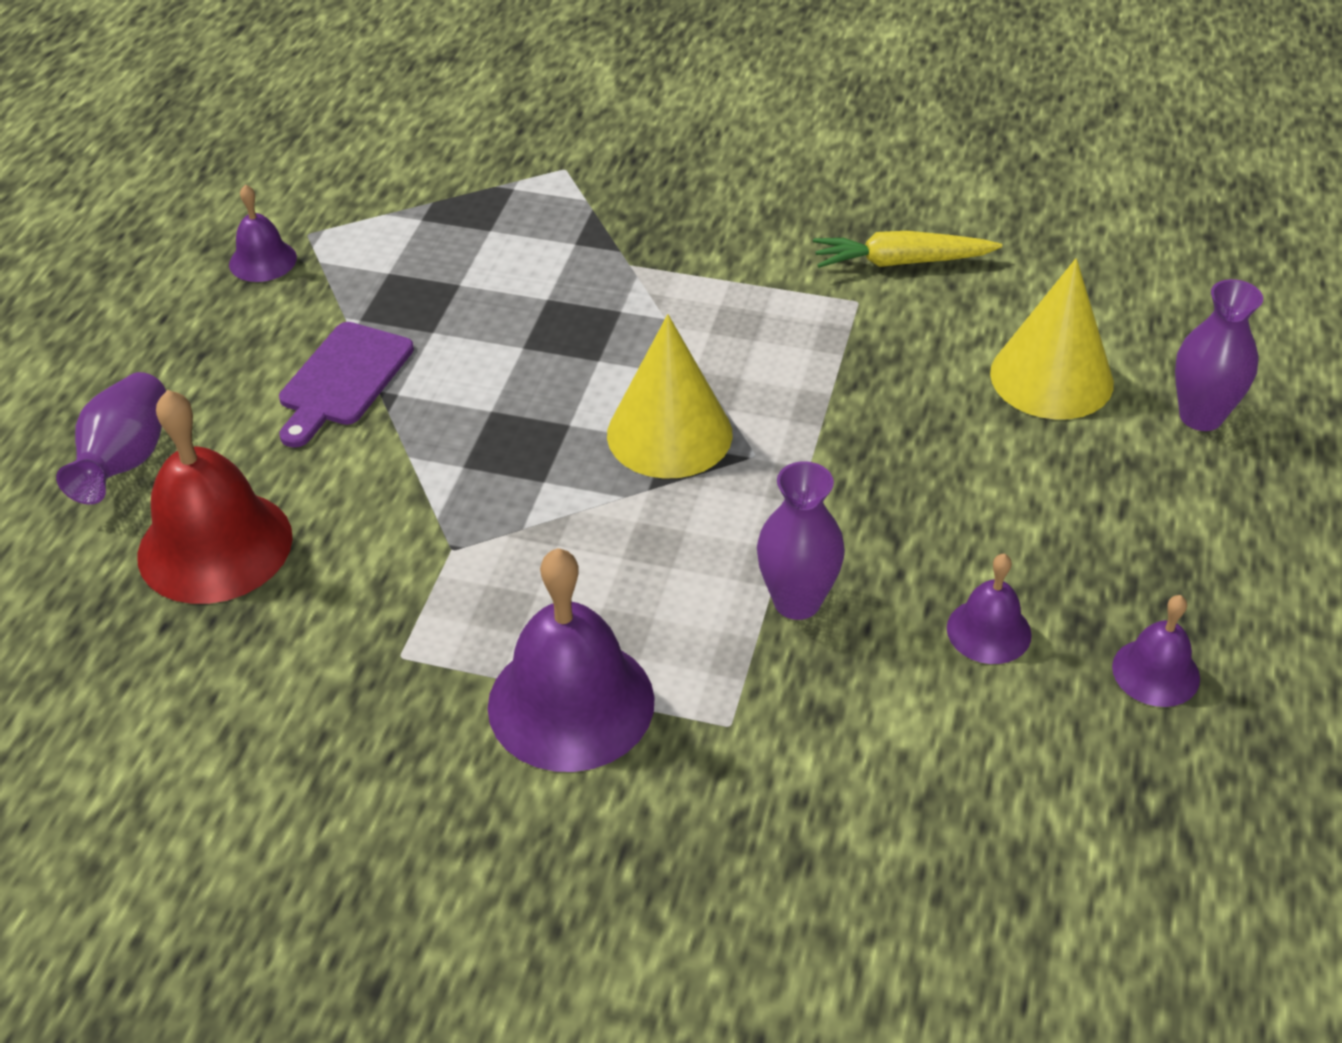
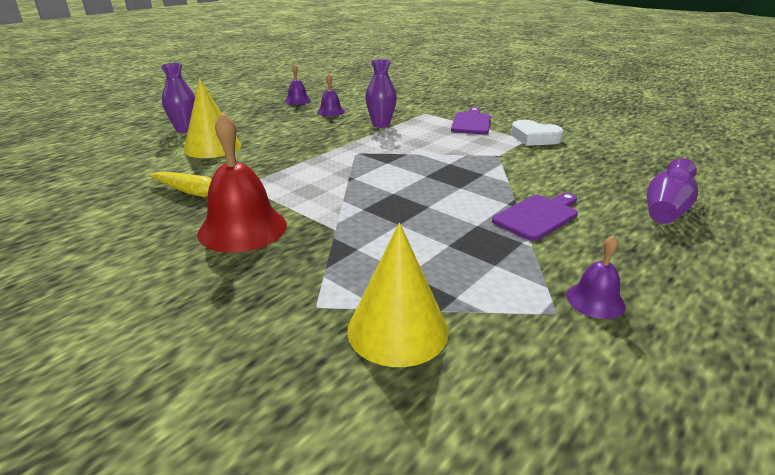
camera: 155 degrees left, 15 degrees down
red bell [138,390,293,604] -> red bell moved to [197,113,287,253]
purple bell [488,548,655,772] -> purple cutting board [451,107,491,134]
yellow cone [607,314,733,478] -> yellow cone moved to [347,223,449,367]
none -> white heart [511,120,564,146]

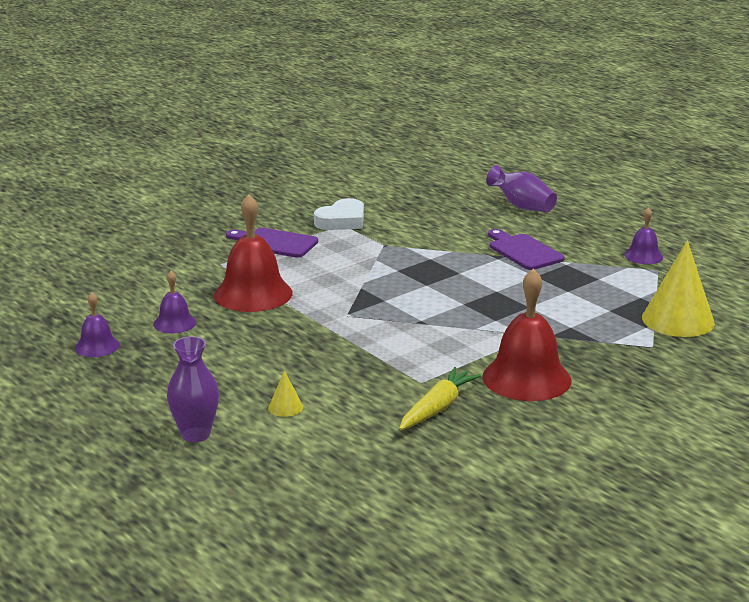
camera: 80 degrees left, 5 degrees down
yellow cone [183,79,241,158] -> yellow cone [268,370,303,417], size x0.43
purple vase [365,59,397,128] -> red bell [214,194,293,312]

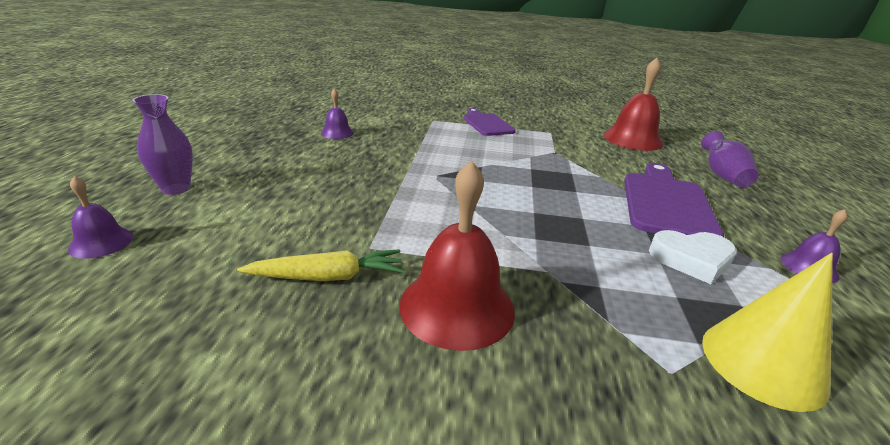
camera: 45 degrees right, 5 degrees up
purple bell [75,292,120,357] -> purple bell moved to [68,176,133,259]
red bell [214,194,293,312] -> red bell moved to [603,58,664,151]
yellow cone [268,370,303,417] -> none
white heart [314,198,364,230] -> white heart moved to [649,230,737,284]
purple cutting board [488,229,564,270] -> purple cutting board [624,163,724,237], size x1.56

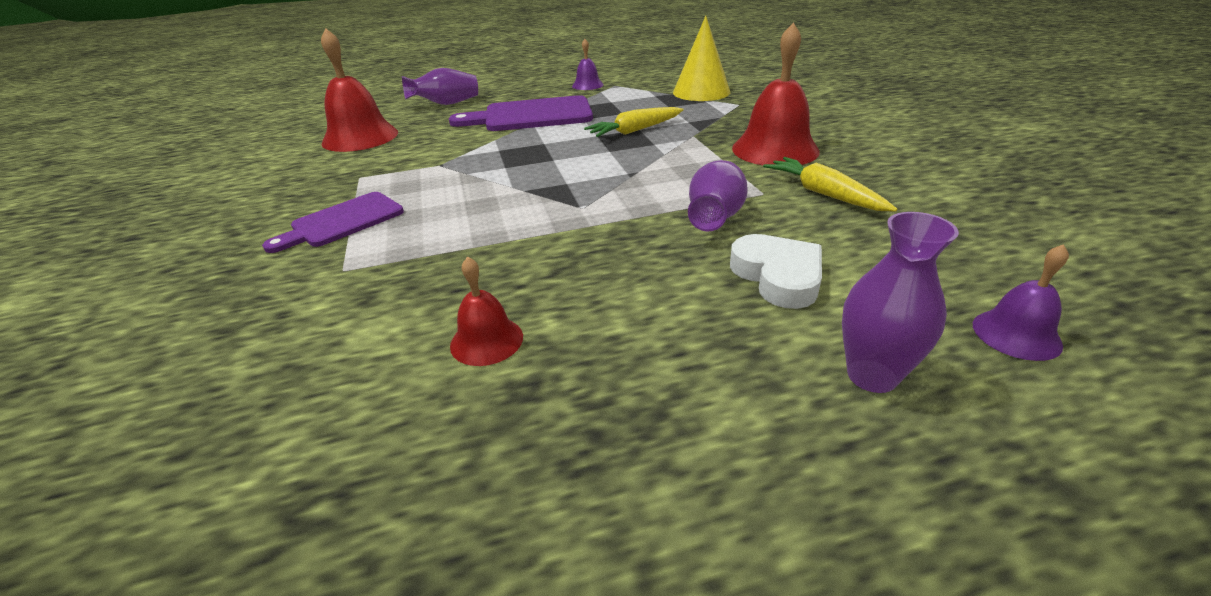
camera: 110 degrees left, 5 degrees up
purple bell [321,88,354,139] -> red bell [450,256,523,366]
white heart [649,230,737,284] -> white heart moved to [730,234,822,309]
none -> yellow carrot [584,107,684,137]
none -> purple vase [688,160,748,231]

